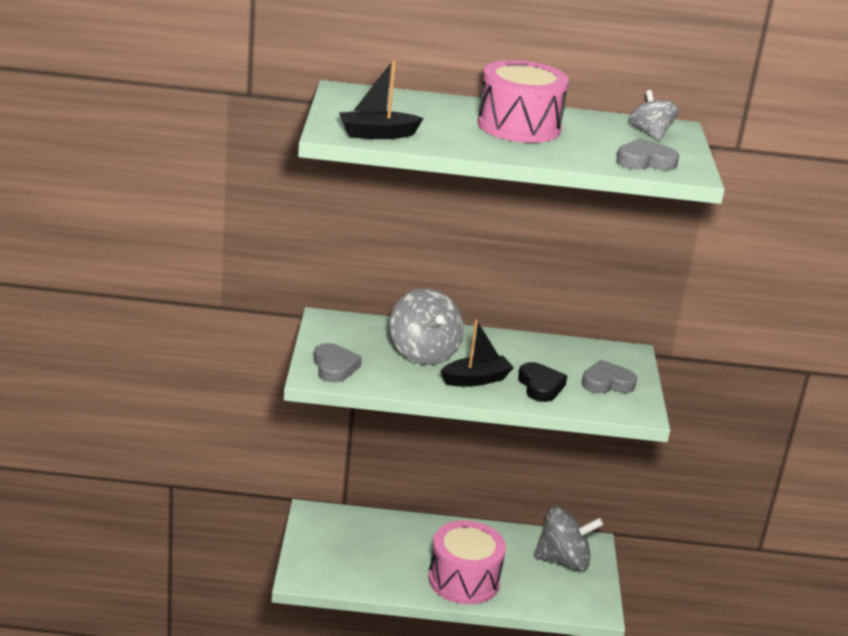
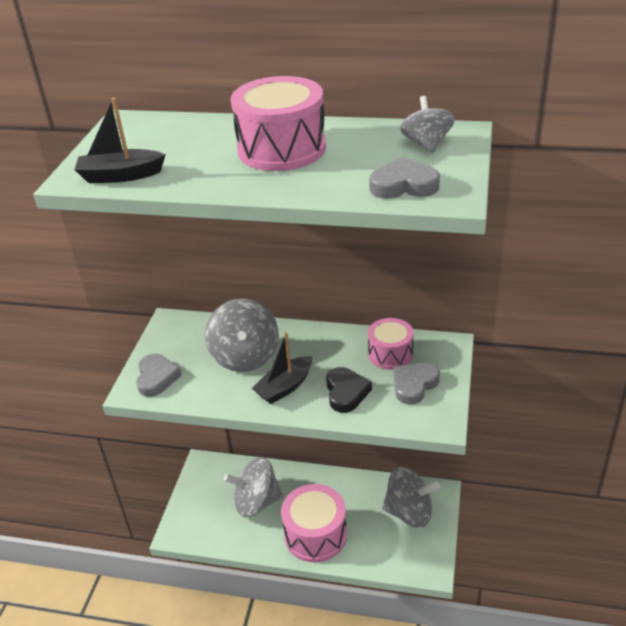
camera: 15 degrees right, 10 degrees up
black boat [440,319,514,387] -> black boat turned 150 degrees clockwise [252,332,312,404]
grey heart [582,360,637,394] -> grey heart turned 45 degrees counterclockwise [394,363,440,405]
none -> grey spinning top [224,457,283,518]
none -> pink drum [368,318,414,370]

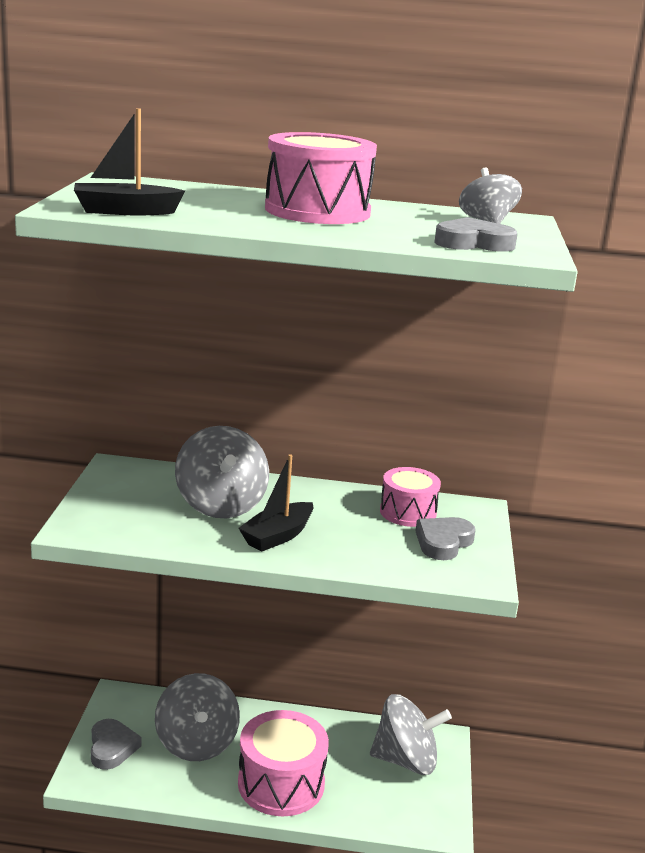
camera: 10 degrees left, 15 degrees down
grey heart [136,354,182,397] -> grey heart moved to [91,719,142,770]
grey spinning top [224,457,283,518] -> grey spinning top turned 90 degrees counterclockwise [155,673,240,761]
black heart [326,367,372,413] -> none

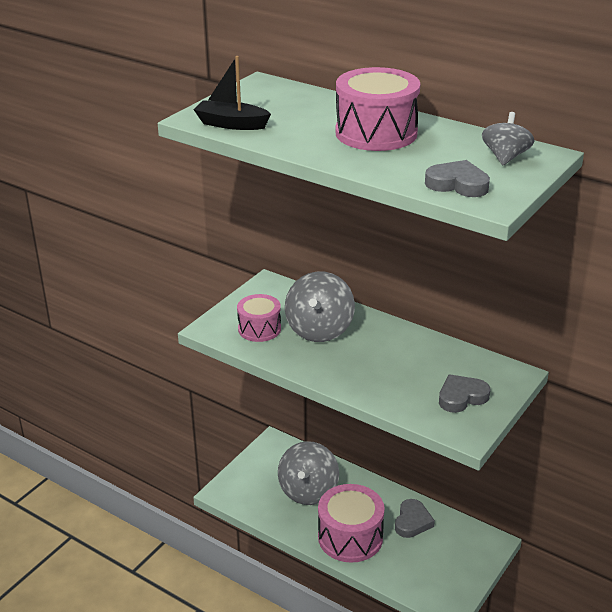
camera: 30 degrees right, 10 degrees up
grey heart [91,719,142,770] -> grey heart moved to [395,499,435,538]
black boat [239,454,314,552] -> none
grey spinning top [370,694,452,775] -> none
pink drum [380,467,441,527] -> pink drum moved to [237,294,281,342]

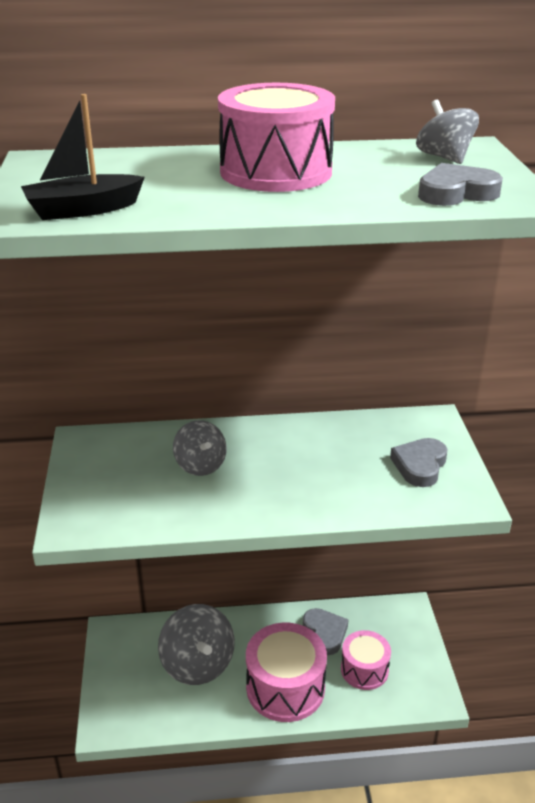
camera: 40 degrees left, 0 degrees up
pink drum [237,294,281,342] -> pink drum moved to [341,630,391,690]
grey spinning top [285,272,355,342] -> grey spinning top [173,420,227,476], size x0.60

